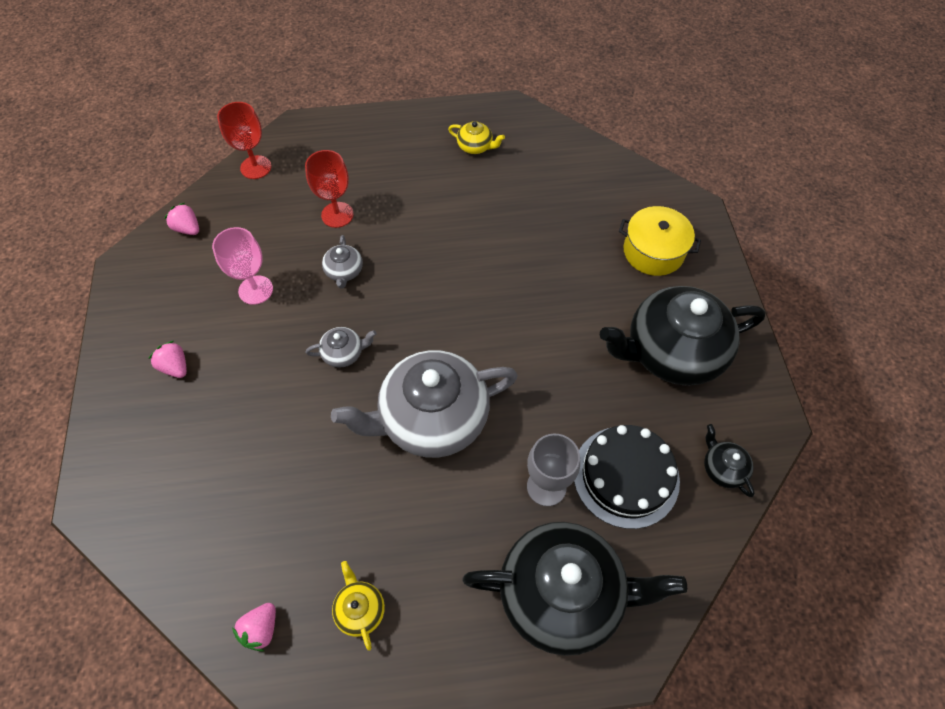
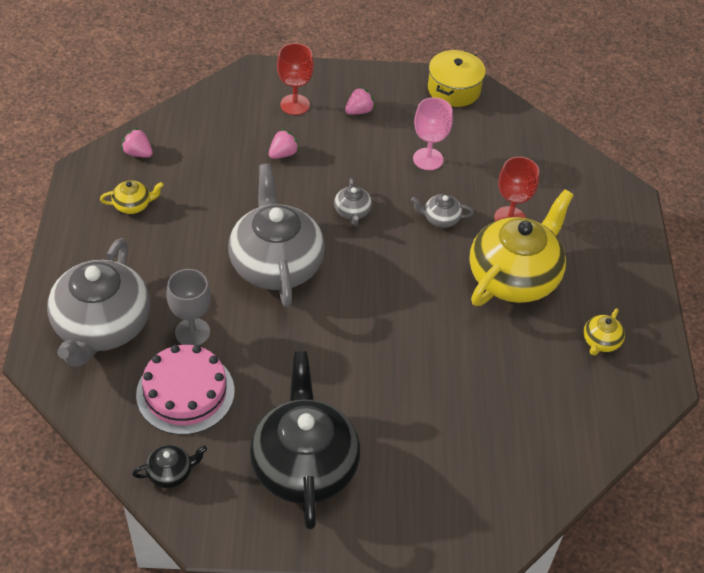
camera: 95 degrees right, 10 degrees down
pink strawberry [164,203,199,235] -> pink strawberry moved to [269,129,299,159]
red goblet [217,102,271,179] -> red goblet moved to [277,43,314,115]
black teapot [462,522,687,656] -> grey teapot [47,238,150,367]
black cake [574,425,680,529] -> pink cake [136,345,235,435]
yellow pot [619,206,701,276] -> yellow pot moved to [428,50,486,107]
none -> yellow teapot [470,189,574,306]

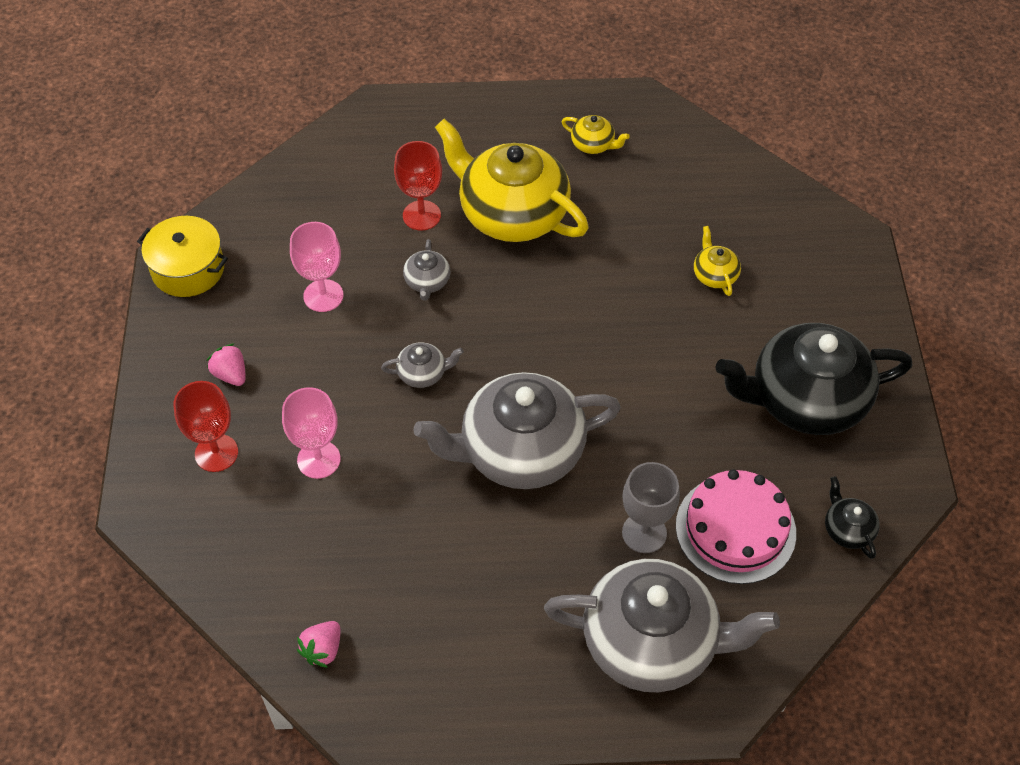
camera: 90 degrees left, 5 degrees up
yellow teapot [100,180,164,214] -> yellow teapot moved to [694,226,741,296]
pink strawberry [269,129,299,159] -> pink goblet [282,387,341,479]

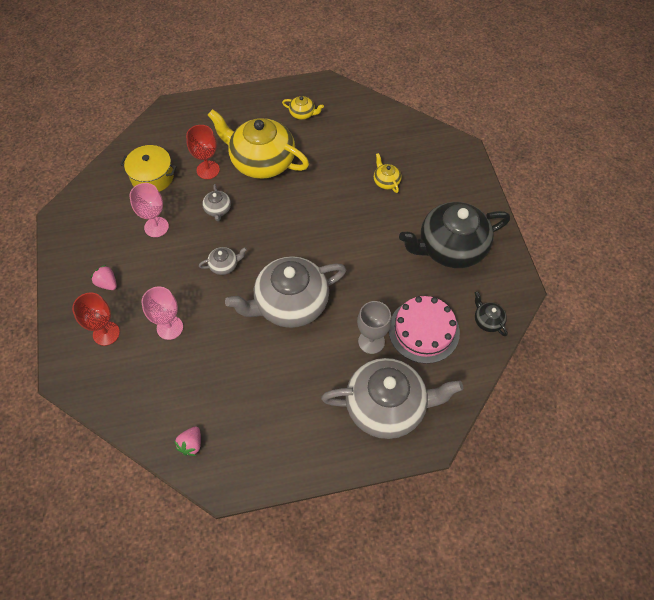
camera: 10 degrees left, 5 degrees up
yellow pot [137,216,228,297] -> yellow pot moved to [120,145,177,192]

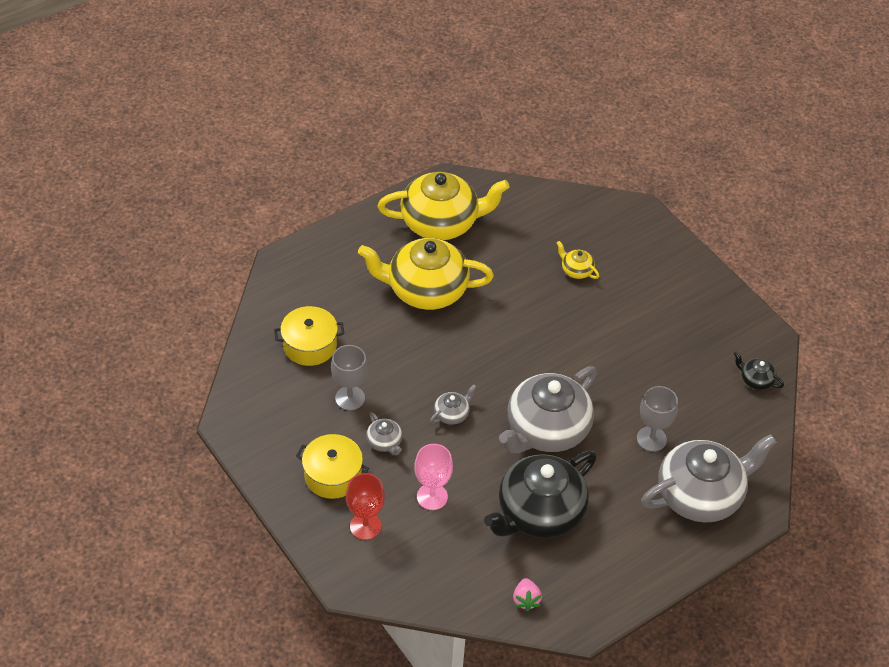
camera: 25 degrees left, 10 degrees down
pink strawberry [91,265,117,290] -> yellow pot [296,434,369,499]
pink goblet [129,183,169,237] -> grey goblet [331,345,368,410]
red goblet [186,125,220,179] -> none
grey teapot [202,184,231,221] -> grey teapot moved to [366,412,403,455]
yellow teapot [282,96,324,120] -> yellow teapot [377,172,510,240], size x2.40
pink cake [389,296,460,364] -> none
black teapot [399,202,510,268] -> black teapot moved to [484,451,597,538]

